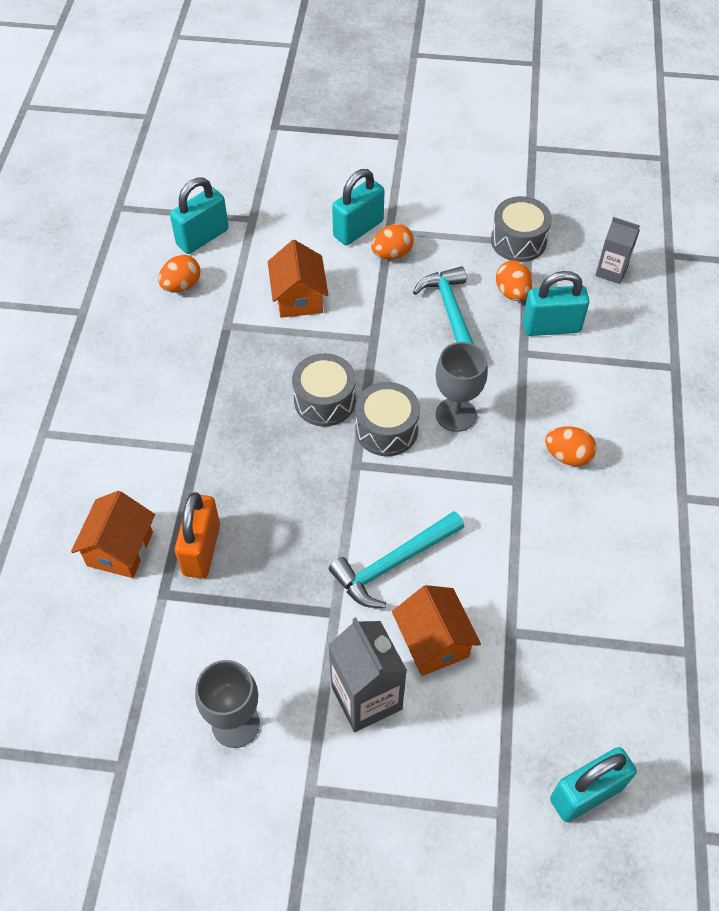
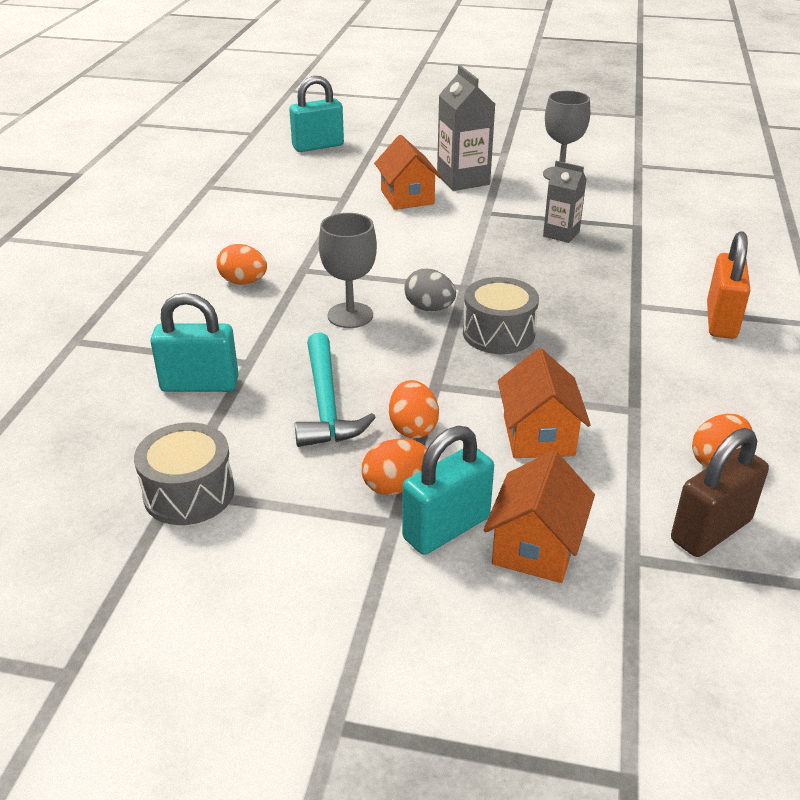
camera: 175 degrees left, 20 degrees down
orange house [71,491,155,578] -> orange house moved to [484,451,595,583]
turquoise padlock [170,177,229,254] -> brown padlock [671,428,769,557]
orange padlock [175,492,220,578] -> orange padlock moved to [707,231,750,339]
turquoise hammer [329,511,464,608] -> none
grey drum [355,382,420,456] -> grey egg [404,269,456,311]
orange egg [496,260,532,301] -> orange egg moved to [389,380,439,438]
grey carton [595,217,640,284] -> grey carton moved to [543,161,587,243]

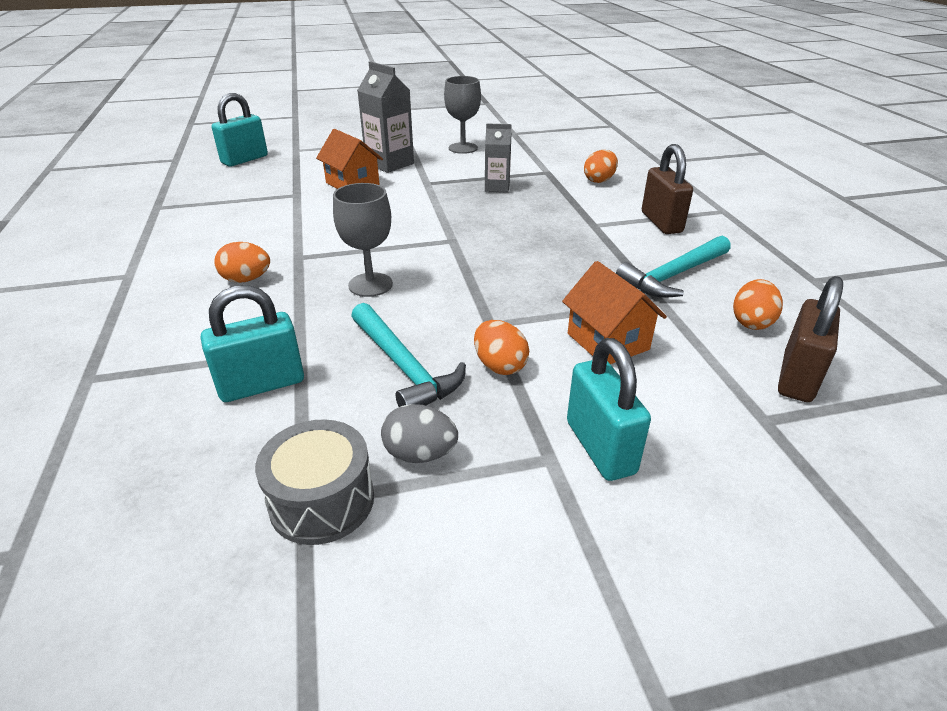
camera: 25 degrees left, 0 degrees up
orange egg [361,439,427,495] -> orange egg moved to [584,150,618,183]
turquoise padlock [402,426,494,555] -> turquoise padlock turned 45 degrees counterclockwise [567,338,651,481]
grey egg [404,269,456,311] -> grey egg moved to [381,404,458,463]
grey drum [463,277,539,354] -> none
orange house [484,451,595,583] -> none
orange padlock [707,231,750,339] -> brown padlock [642,144,693,234]
none -> turquoise hammer [616,236,731,298]

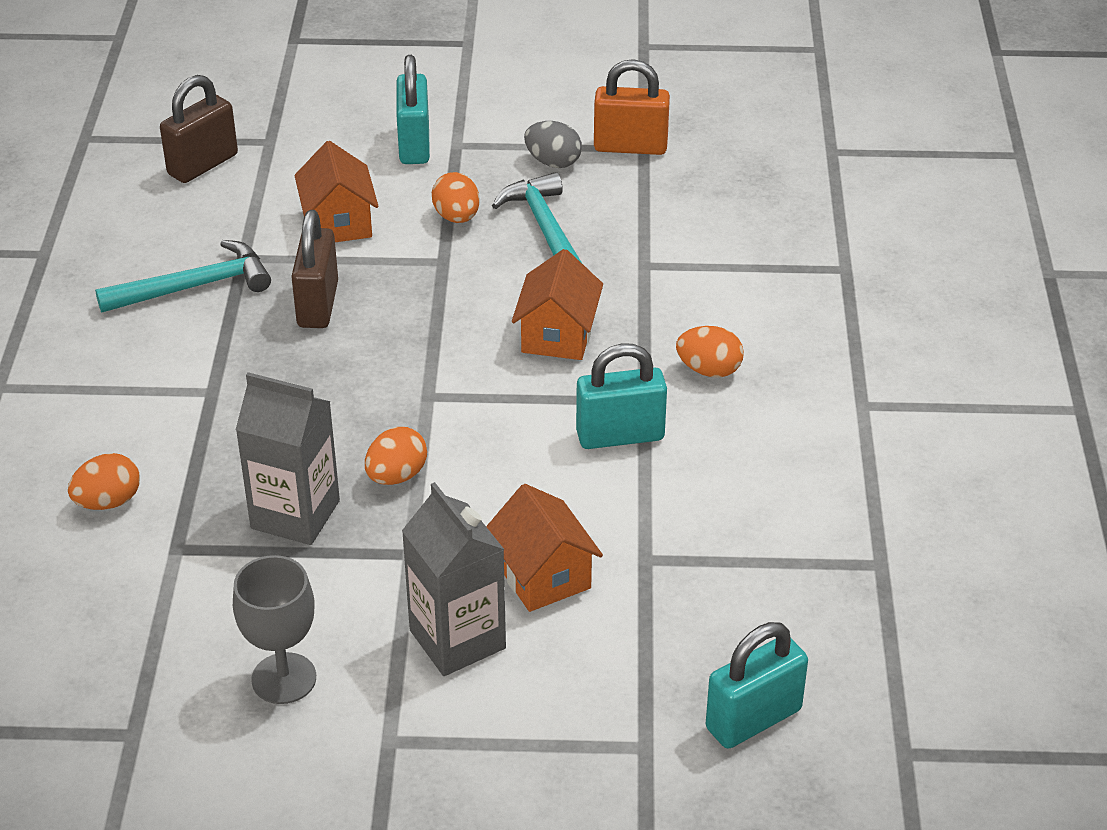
camera: 165 degrees left, 5 degrees up
turquoise padlock [201,285,304,402] -> turquoise padlock moved to [576,343,667,449]
grey drum [255,419,374,545] -> orange padlock [594,59,670,155]
grey goblet [333,183,393,297] -> orange house [512,249,603,360]
grey carton [485,123,511,193] -> grey carton [236,372,340,545], size x1.60
brown padlock [642,144,693,234] -> brown padlock moved to [291,210,338,328]
orange egg [733,279,783,330] -> orange egg moved to [365,427,427,485]

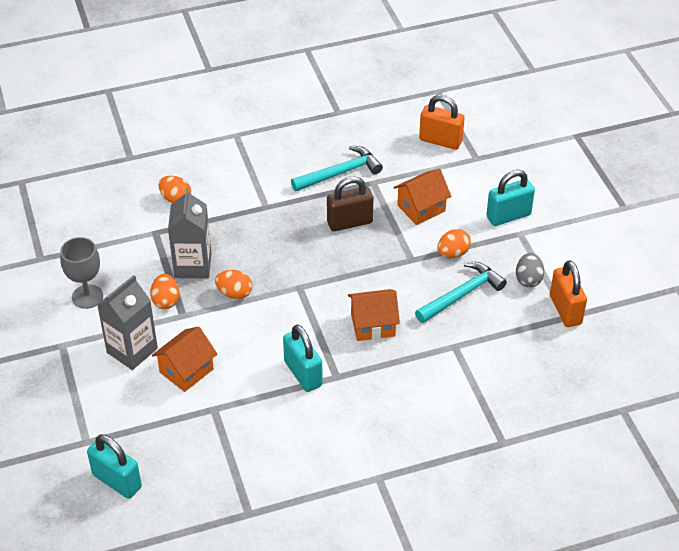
camera: 70 degrees right, 5 degrees up
turquoise hammer [95,240,271,312] -> turquoise hammer turned 75 degrees counterclockwise [291,146,383,191]
brown padlock [160,75,238,183] -> orange padlock [419,95,465,150]
orange egg [676,326,744,377] -> orange egg moved to [150,274,179,309]

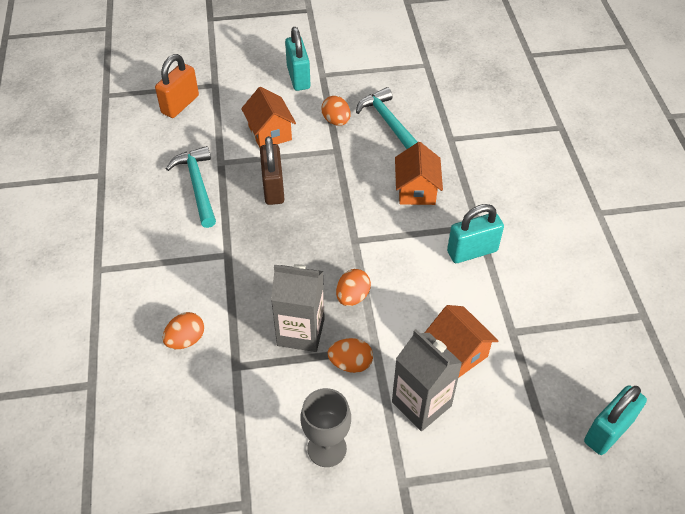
camera: 80 degrees left, 5 degrees up
grey egg [516,253,544,288] -> none
orange padlock [550,260,587,327] -> none

